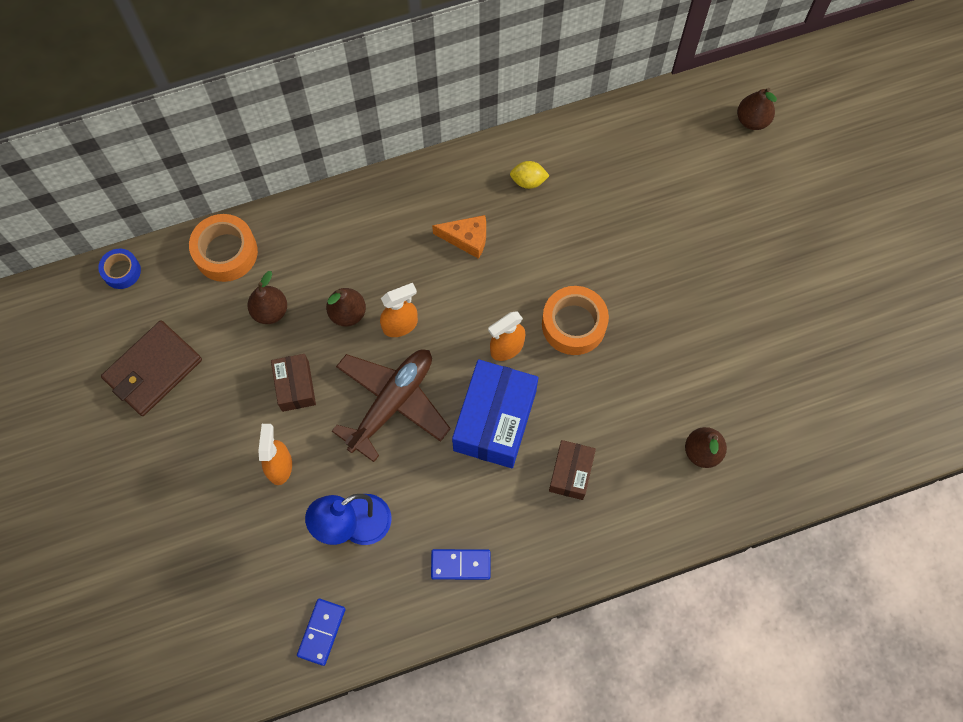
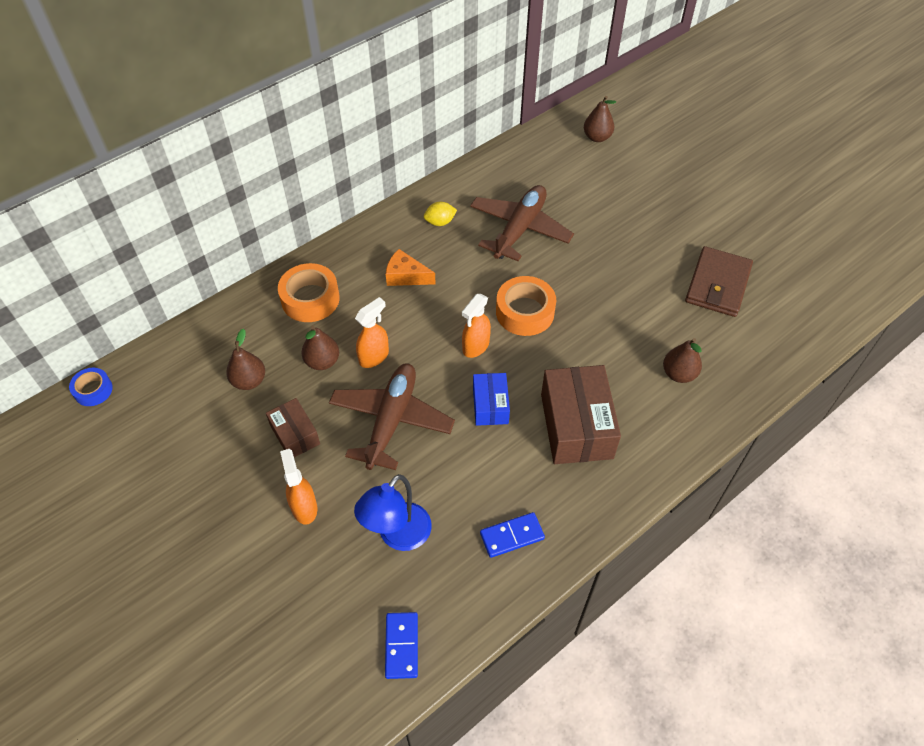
camera: 20 degrees left, 15 degrees down
brown wallet [101,320,202,416] -> brown wallet moved to [685,246,753,317]
orange tape [189,214,258,282] -> orange tape moved to [278,263,340,322]
orange cheese [432,215,486,259] -> orange cheese turned 150 degrees counterclockwise [386,249,436,286]
blue box [452,359,538,468] -> blue box [473,373,510,426], size x0.56
brown box [549,440,596,500] -> brown box [541,365,621,464], size x1.79
none -> brown plane [470,185,574,261]

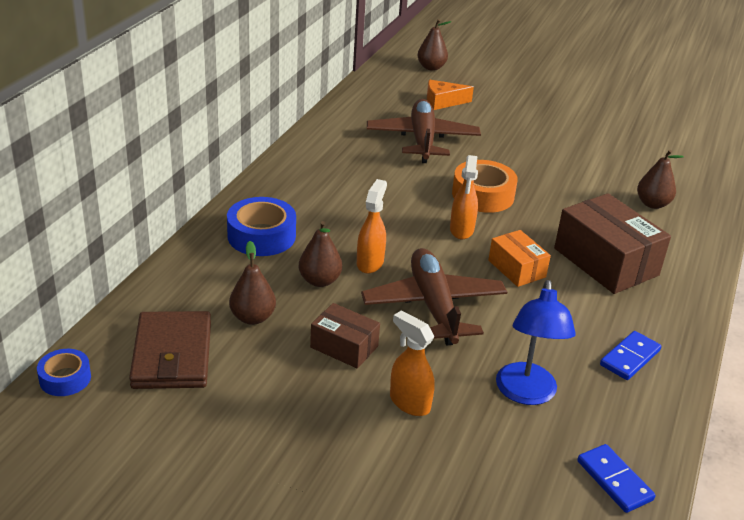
camera: 30 degrees left, 20 degrees down
orange tape [278,263,340,322] -> blue tape [227,197,296,256]
orange cheese [386,249,436,286] -> orange cheese moved to [427,80,474,110]
yellow lemon [424,202,457,226] -> none
blue box [473,373,510,426] -> orange box [488,230,551,287]
brown wallet [685,246,753,317] -> brown wallet moved to [129,311,211,389]

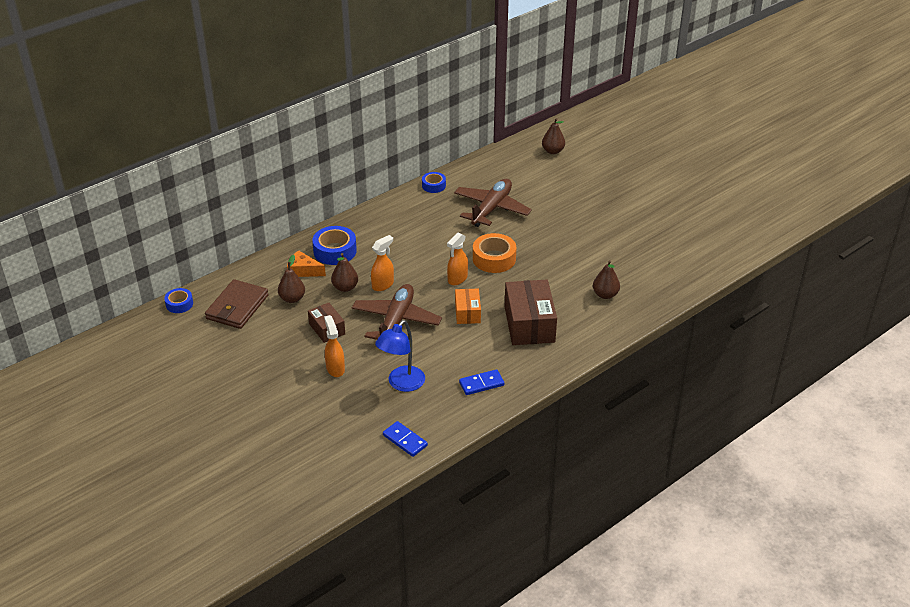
camera: 30 degrees right, 5 degrees up
orange cheese [427,80,474,110] -> orange cheese moved to [287,250,326,277]
blue domino [577,444,655,513] -> blue domino turned 45 degrees counterclockwise [383,421,428,457]
none -> blue tape [422,172,446,193]

